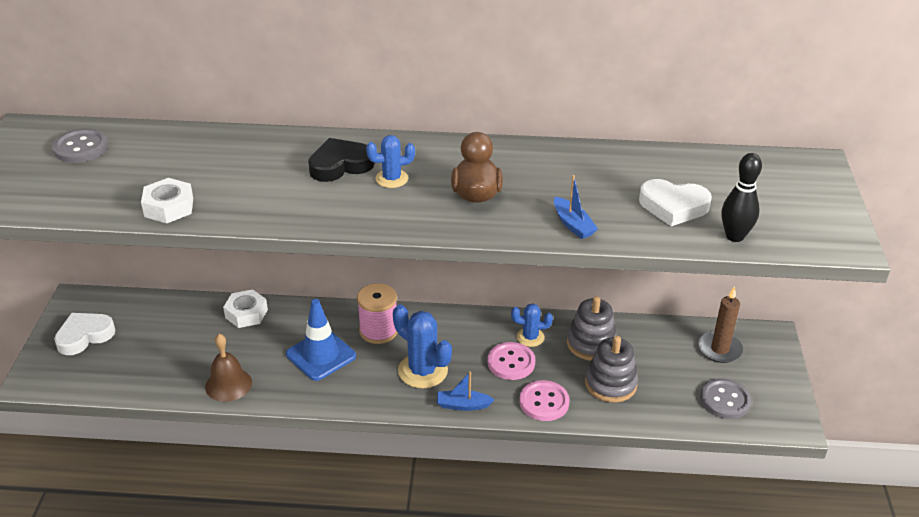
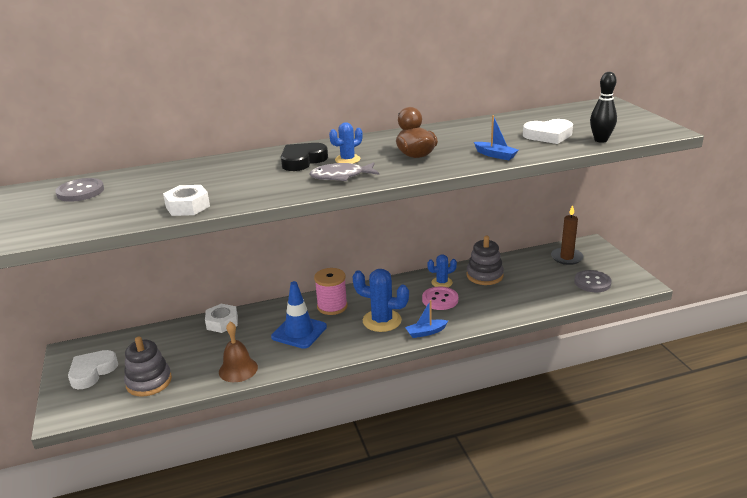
camera: 20 degrees left, 10 degrees down
pink button [519,380,570,421] -> none
grey stacking toy [585,336,638,403] -> grey stacking toy moved to [124,337,172,397]
none -> grey fish [310,162,379,181]

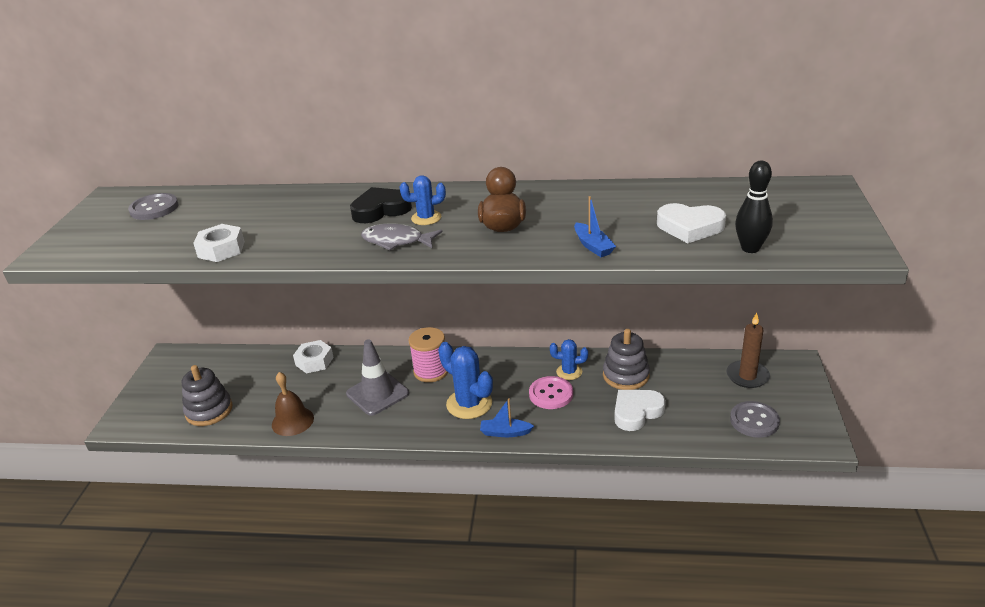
camera: 25 degrees right, 5 degrees up
white heart [68,350,118,389] -> white heart moved to [614,390,666,431]
blue traffic cone [271,281,327,349] -> grey traffic cone [346,339,409,416]

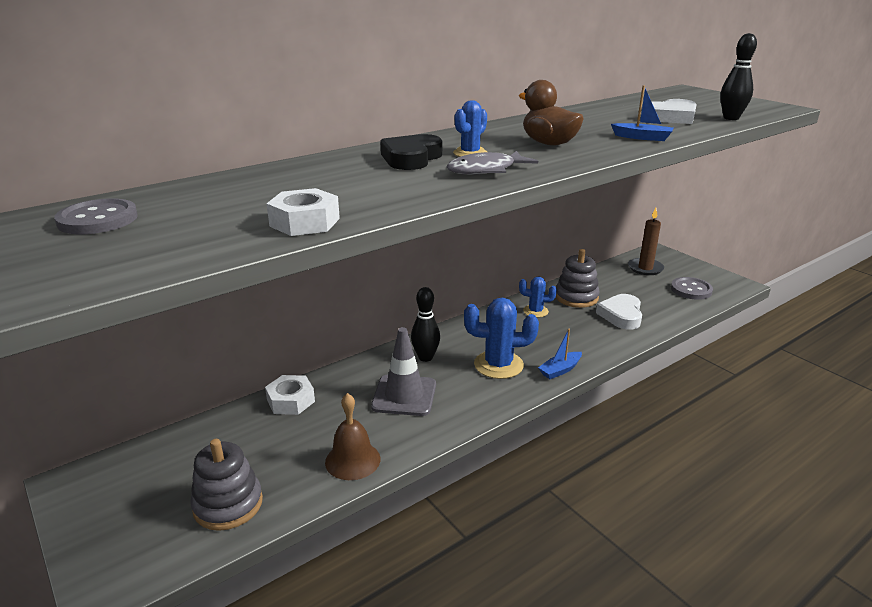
camera: 45 degrees left, 5 degrees down
pink spool [408,327,448,382] -> black bowling pin [411,287,440,362]
pink button [529,376,573,409] -> none
blue cactus [550,339,588,380] -> blue cactus turned 45 degrees clockwise [519,277,557,318]

